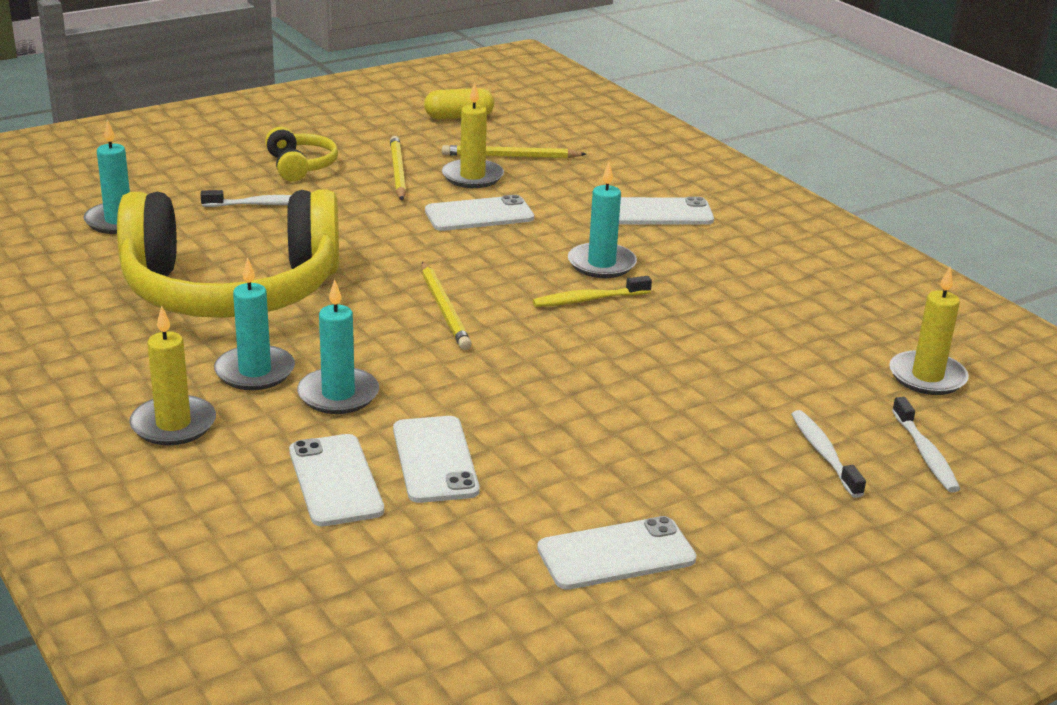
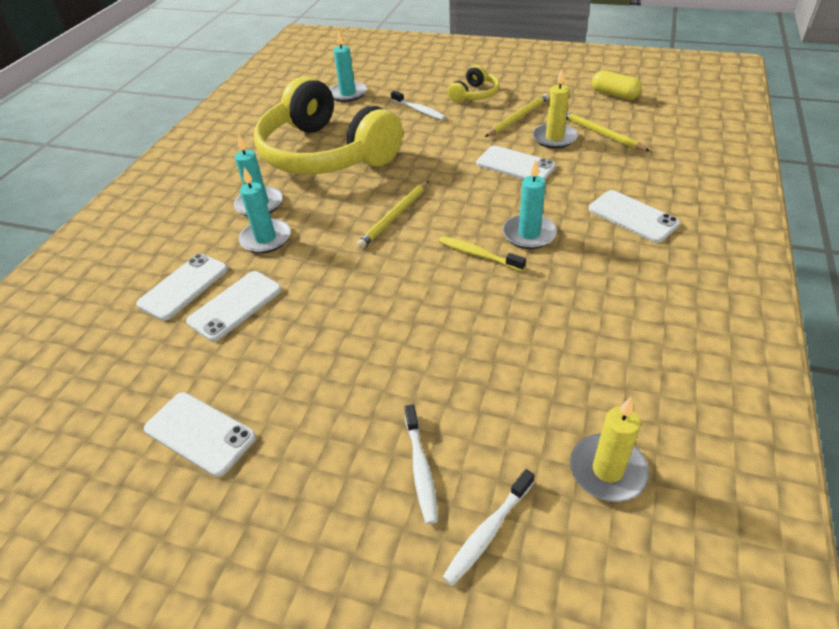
camera: 55 degrees right, 15 degrees up
yellow candle [129,306,216,445] -> none
white toothbrush [791,410,866,498] -> white toothbrush turned 135 degrees clockwise [404,404,438,524]

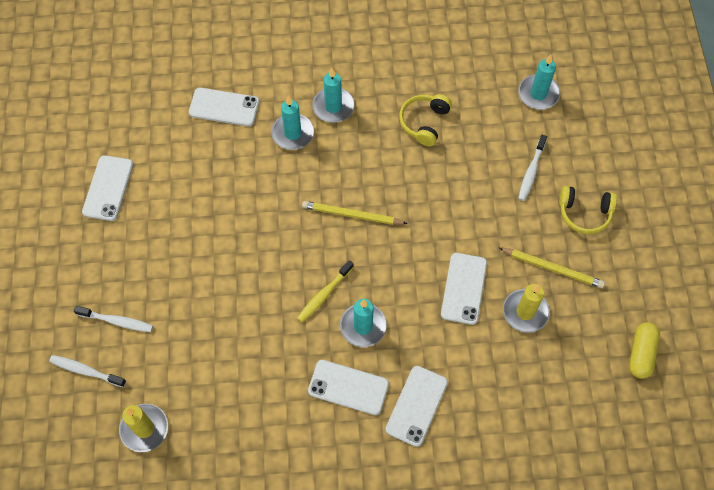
camera: 65 degrees right, 20 degrees up
white phone [186,271,282,342] -> white phone moved to [308,360,389,415]
yellow headphones [254,76,403,174] -> yellow headphones [399,94,452,146], size x0.41
white toothbrush [404,404,438,524] -> white toothbrush turned 135 degrees counterclockwise [74,306,153,332]
yellow toothbrush [439,236,526,271] -> yellow toothbrush turned 150 degrees counterclockwise [297,260,354,322]
yellow pencil [566,111,650,151] -> none

